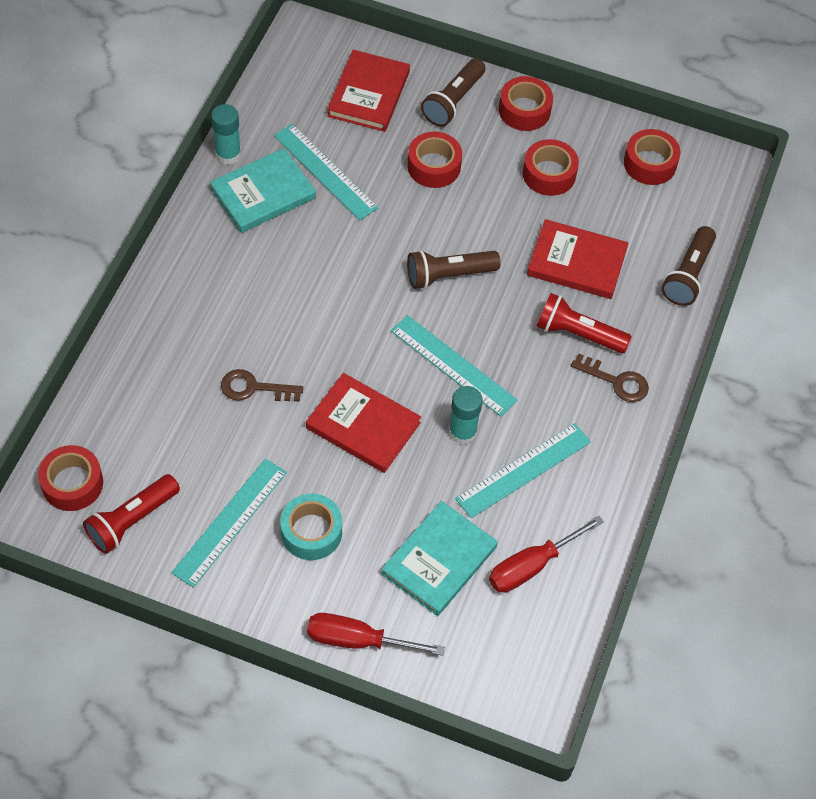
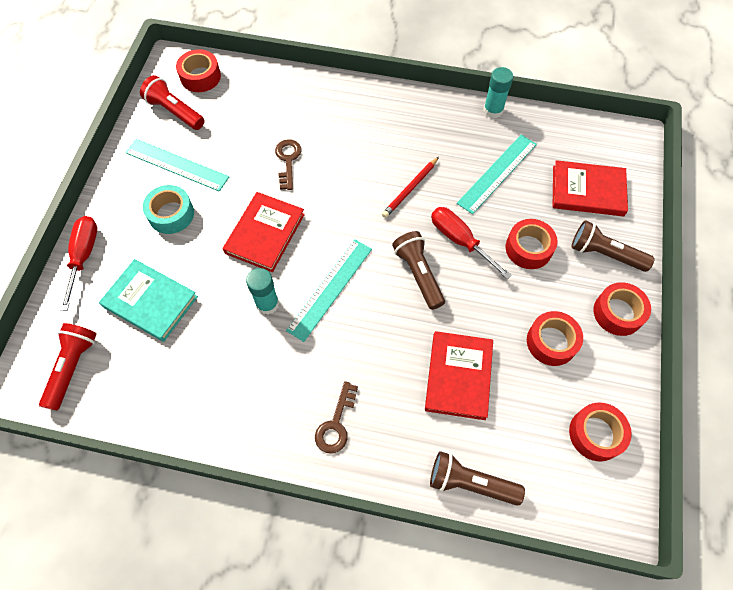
camera: 85 degrees right, 5 degrees up
turquoise book [210,148,316,233] -> none
turquoise ruler [455,423,591,518] -> none
red screwdriver [489,516,604,593] -> red screwdriver moved to [431,207,512,279]
red flashlight [537,293,632,353] -> red flashlight moved to [39,323,97,411]
none -> red pencil [382,157,439,218]

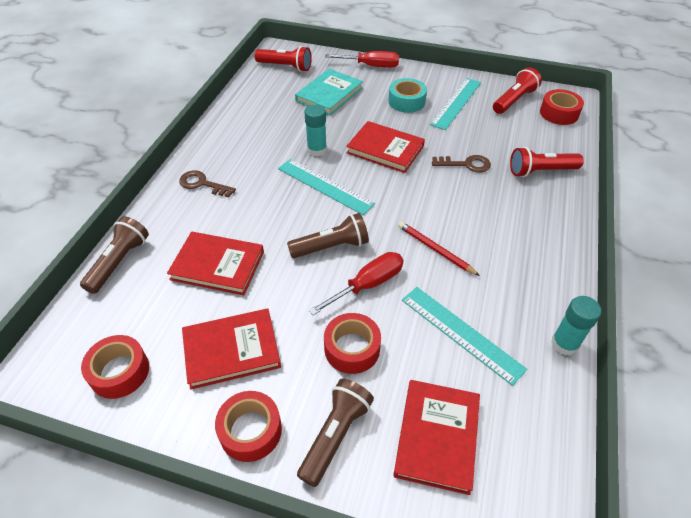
camera: 95 degrees right, 15 degrees down
red tape [527,311,583,366] -> red book [182,309,281,390]
none -> red flashlight [510,147,584,177]

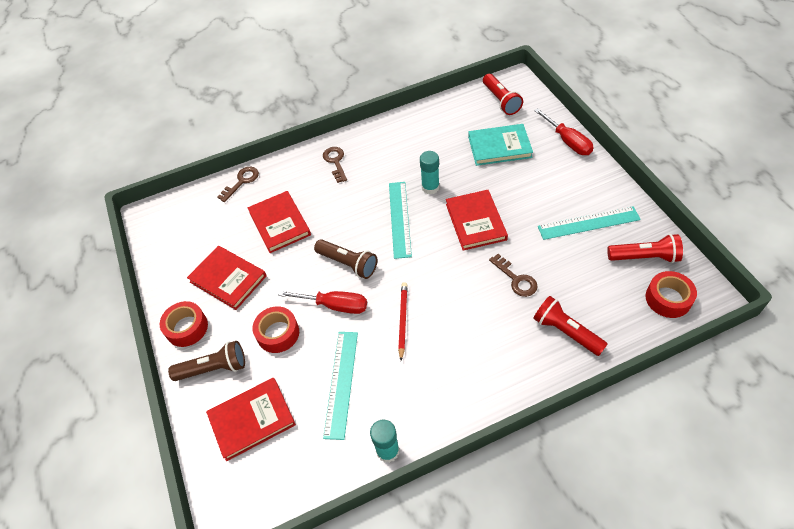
camera: 55 degrees right, 5 degrees up
brown flashlight [80,216,149,294] -> brown key [217,167,259,202]
red tape [81,335,149,399] -> none
turquoise tape [388,78,427,113] -> none

